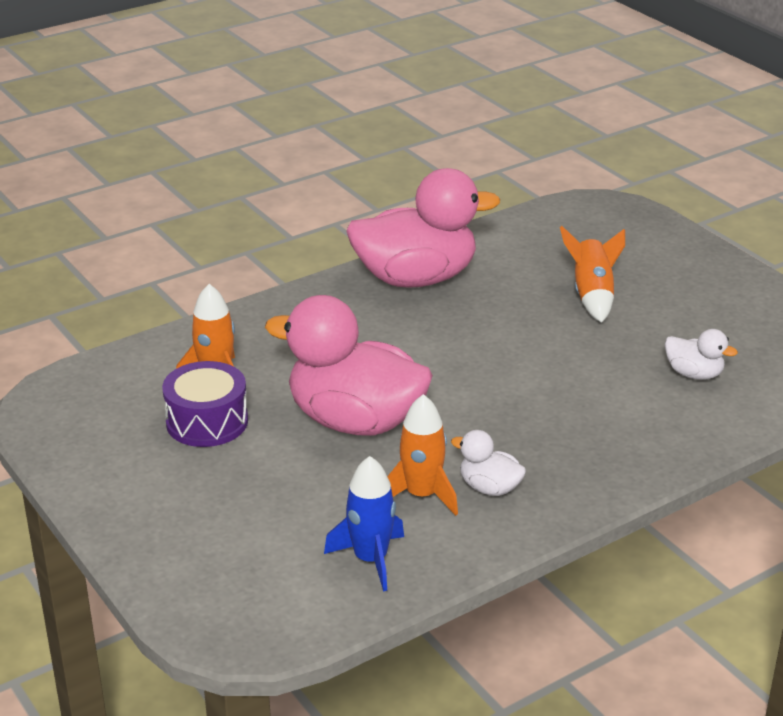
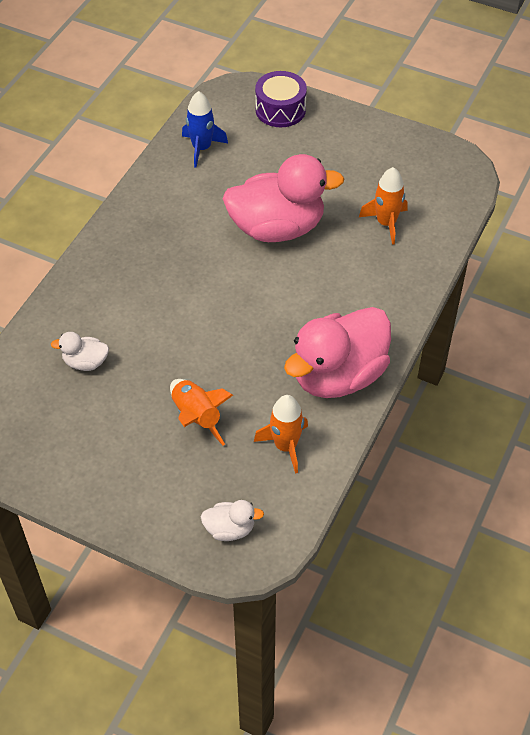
camera: 150 degrees right, 20 degrees up
purple drum [162,361,248,447] -> purple drum moved to [255,71,307,127]
orange rocket [387,394,458,516] -> orange rocket moved to [254,395,308,474]
white duck [451,430,526,496] -> white duck moved to [201,500,264,541]

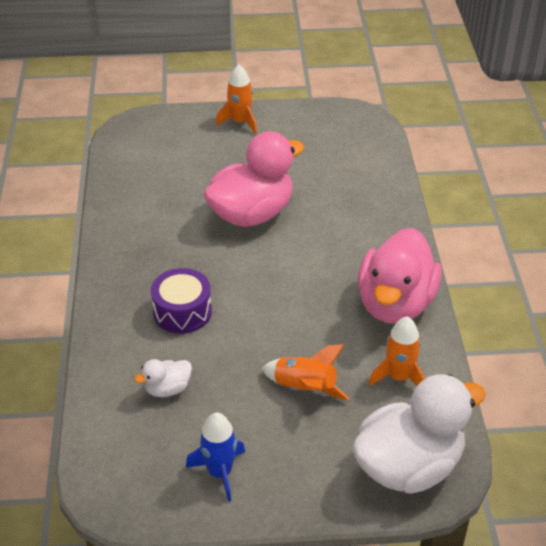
camera: 30 degrees left, 10 degrees down
blue rocket [182,91,228,167] -> blue rocket moved to [186,413,245,502]
white duck [201,500,264,541] -> white duck [352,374,486,494], size x2.27
purple drum [255,71,307,127] -> purple drum moved to [151,268,212,334]
orange rocket [359,167,408,245] -> orange rocket moved to [216,64,257,134]

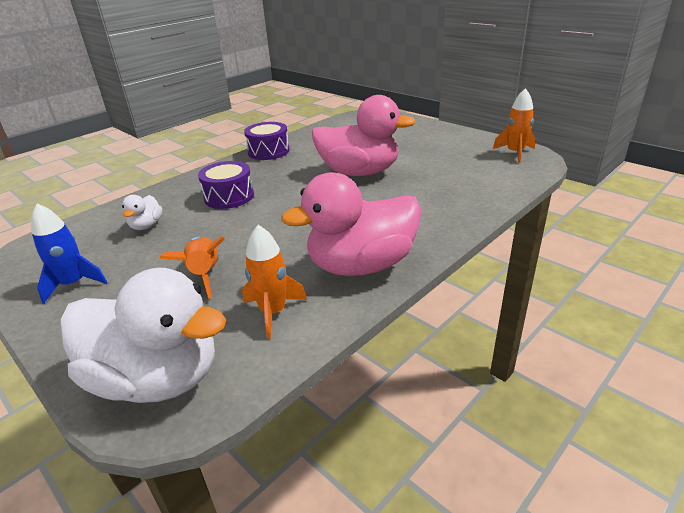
camera: 50 degrees right, 10 degrees down
white duck [134,359,192,397] -> white duck turned 105 degrees counterclockwise [122,195,162,230]
orange rocket [216,64,257,134] -> orange rocket moved to [493,88,535,163]
none -> purple drum [244,122,290,160]

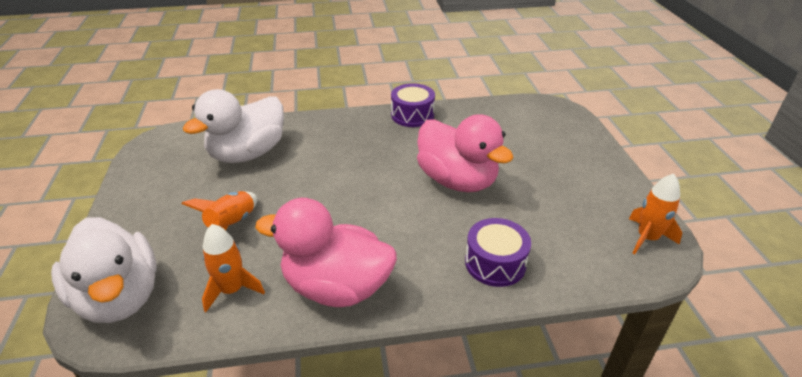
camera: 35 degrees right, 5 degrees up
blue rocket [31,204,107,304] -> none
white duck [122,195,162,230] -> white duck [183,89,284,163], size x2.27
purple drum [198,161,254,209] -> purple drum moved to [465,218,531,287]

